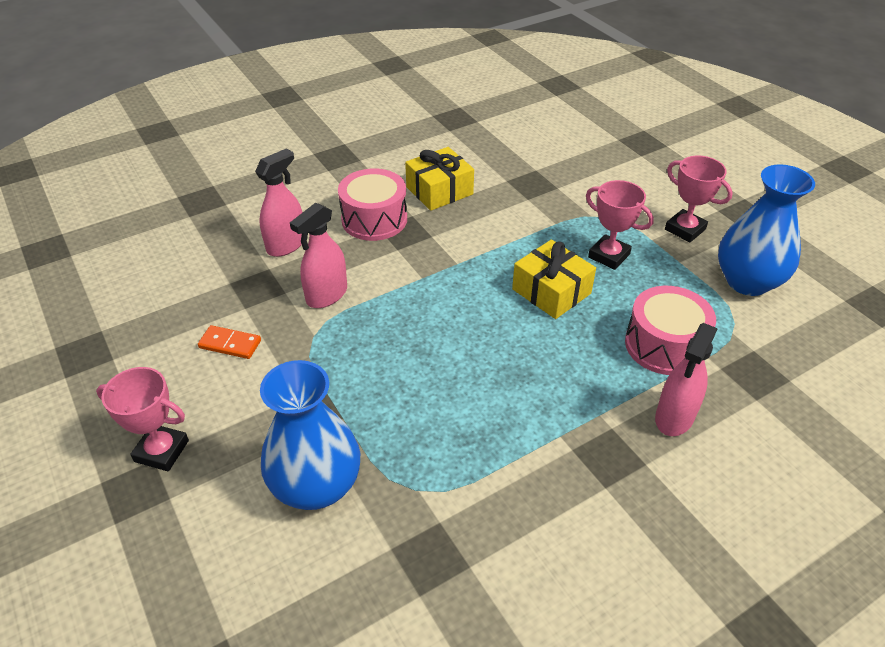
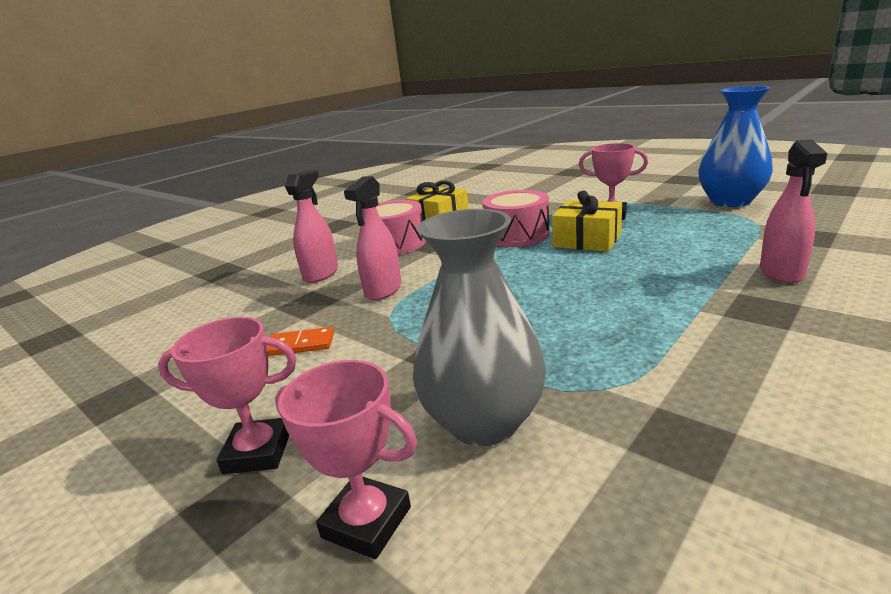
camera: 15 degrees left, 20 degrees down
blue vase [260,360,360,510] -> grey vase [413,209,546,446]
pink drum [625,286,716,375] -> pink drum moved to [482,190,550,247]
pink trophy [665,156,733,242] -> pink trophy moved to [275,360,417,559]

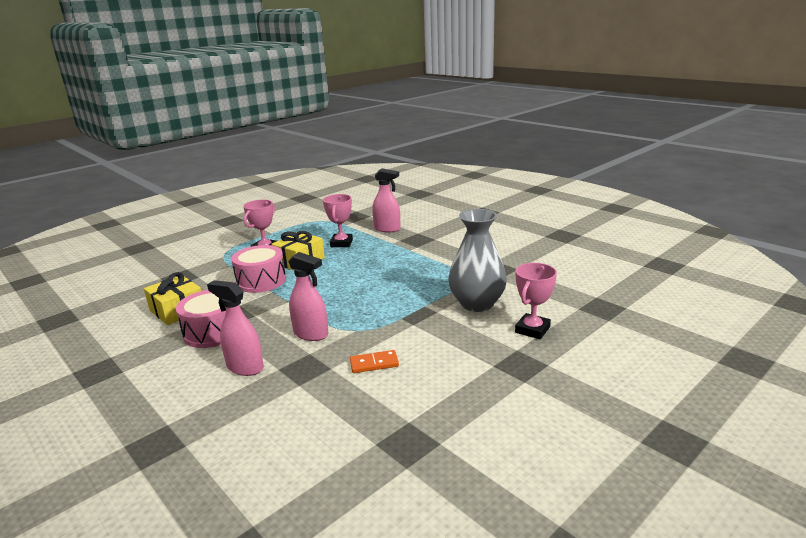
camera: 85 degrees left, 0 degrees up
pink trophy [158,317,297,474] -> pink trophy moved to [323,194,353,247]
orange domino [267,327,334,356] -> orange domino turned 75 degrees clockwise [350,350,399,373]
blue vase [698,86,773,207] -> none

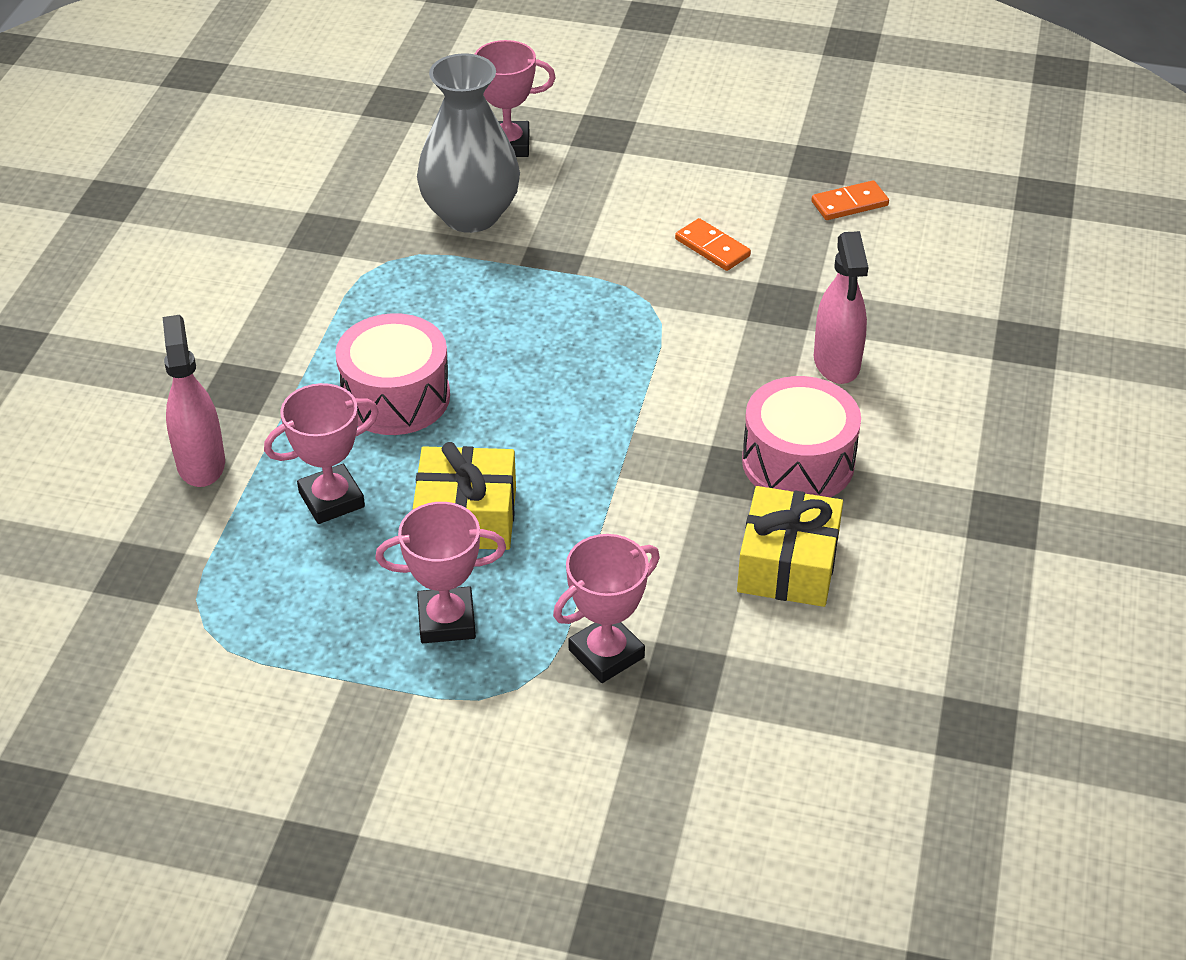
camera: 125 degrees left, 20 degrees up
pink drum [231,245,286,293] -> pink drum moved to [335,313,450,435]
pink spray bottle [288,252,328,341] -> none
none -> pink trophy [553,534,660,683]
none -> orange domino [811,180,889,220]

